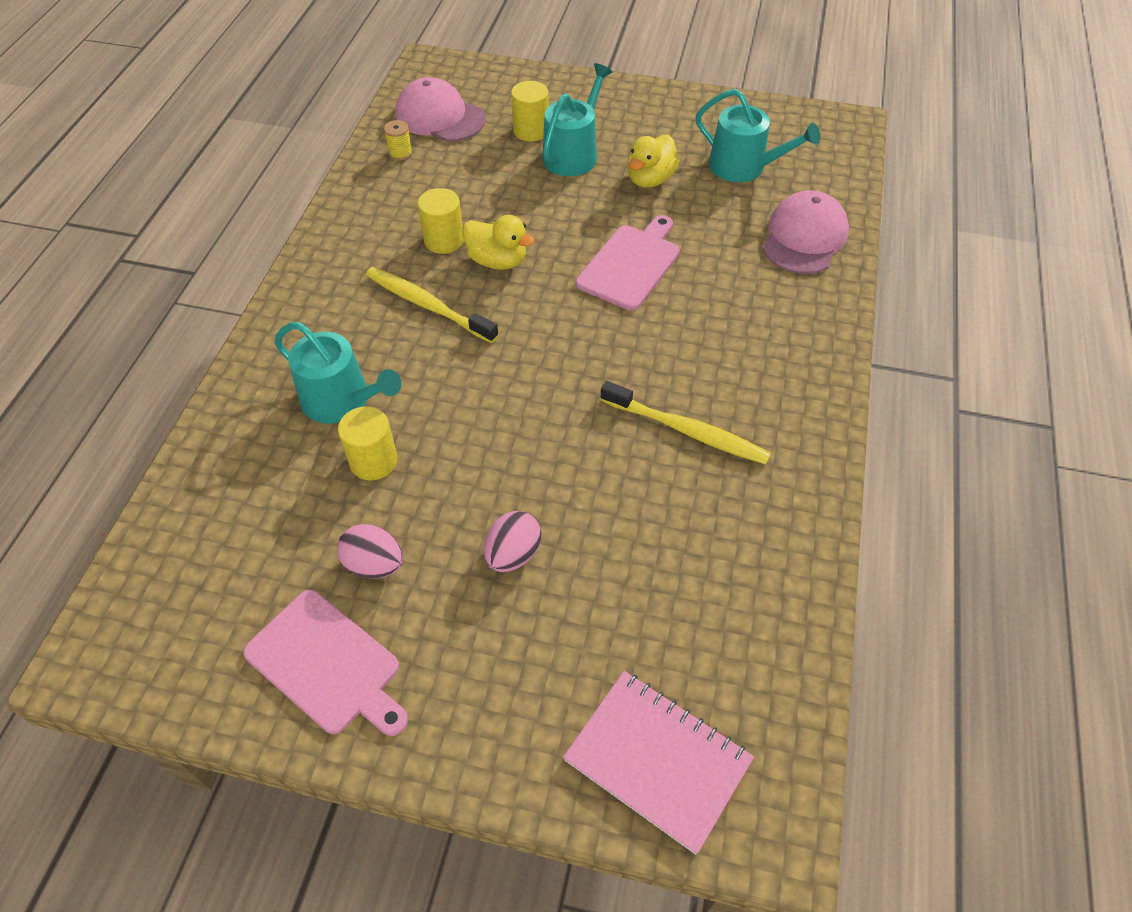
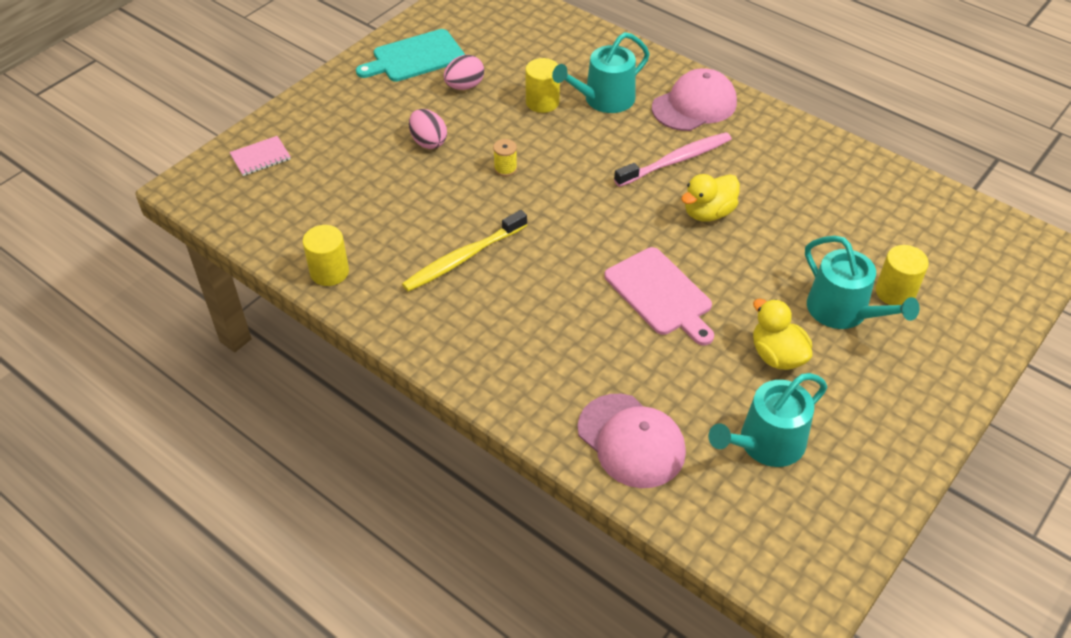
camera: 115 degrees right, 5 degrees down
pink cutting board [243,590,408,736] -> turquoise cutting board [356,29,465,82]
yellow toothbrush [366,267,499,343] -> pink toothbrush [614,132,731,187]
yellow spool [384,120,412,161] -> yellow spool moved to [493,139,517,176]
pink cap [396,77,486,142] -> pink cap moved to [652,68,737,131]
yellow cylinder [418,188,464,254] -> yellow cylinder moved to [302,225,349,286]
pink notebook [563,671,754,854] -> pink notebook [229,136,291,176], size x0.55

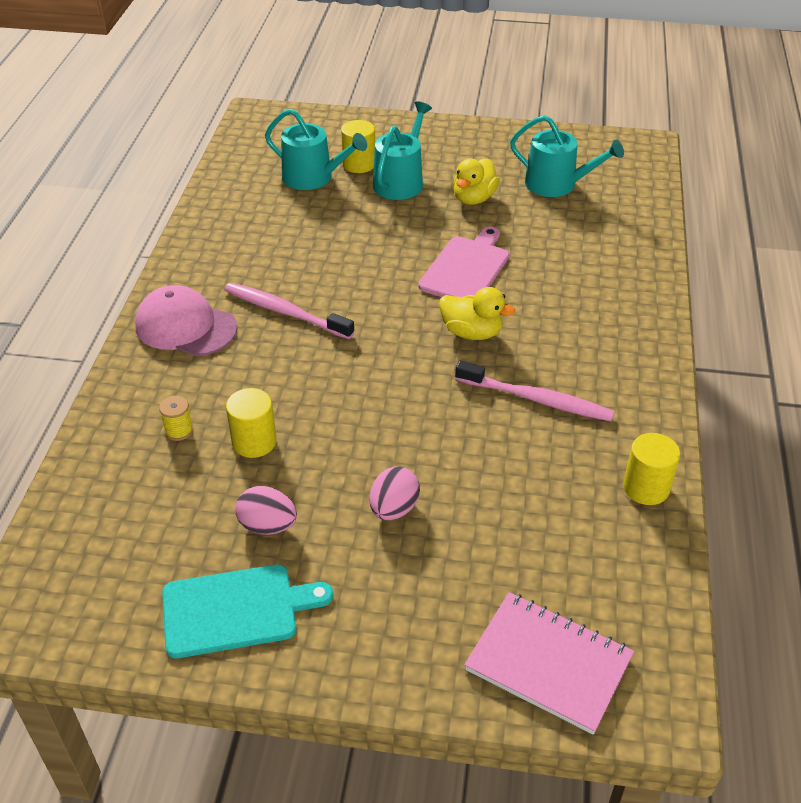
camera: 120 degrees left, 5 degrees down
pink notebook [229,136,291,176] -> pink notebook [464,592,634,735], size x1.83
turquoise cutting board [356,29,465,82] -> turquoise cutting board turned 45 degrees counterclockwise [162,564,333,658]
yellow toothbrush [402,210,527,292] -> pink toothbrush [455,361,615,422]
yellow spool [493,139,517,176] -> yellow spool moved to [159,396,193,441]
turquoise watering can [552,32,650,113] -> turquoise watering can moved to [265,109,367,190]
pink cap [577,394,686,488] -> none
yellow duck [681,174,740,222] -> yellow duck moved to [439,287,515,340]

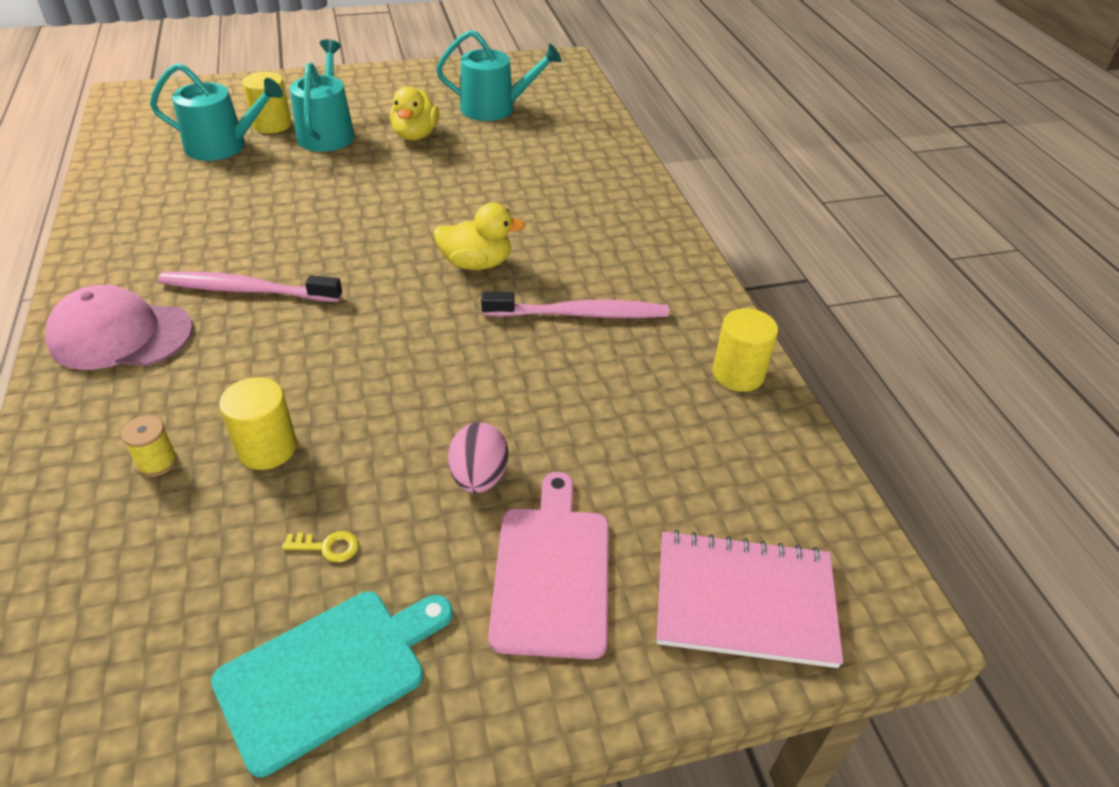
camera: 25 degrees left, 0 degrees up
pink egg [235,486,297,535] -> yellow key [282,531,359,562]
pink cutting board [418,226,509,297] -> pink cutting board moved to [488,472,609,659]

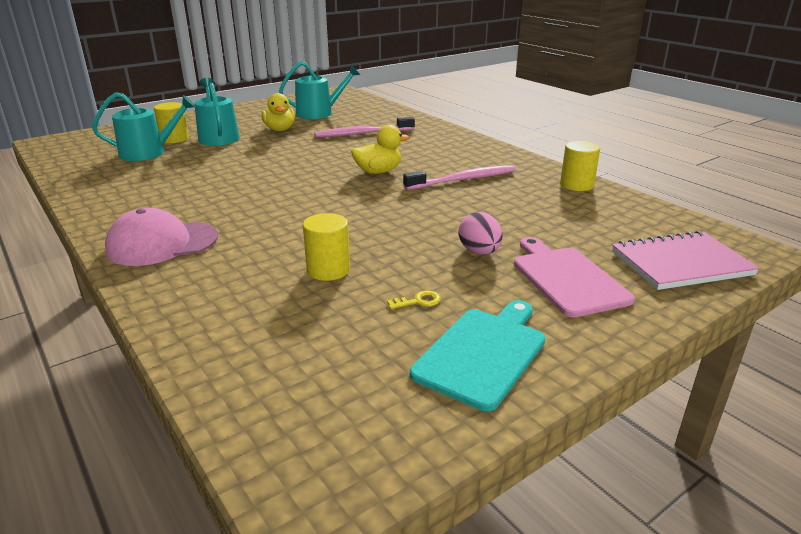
camera: 20 degrees left, 15 degrees down
yellow spool [121,415,177,477] -> none
pink toothbrush [158,271,342,302] -> pink toothbrush moved to [314,117,415,137]

